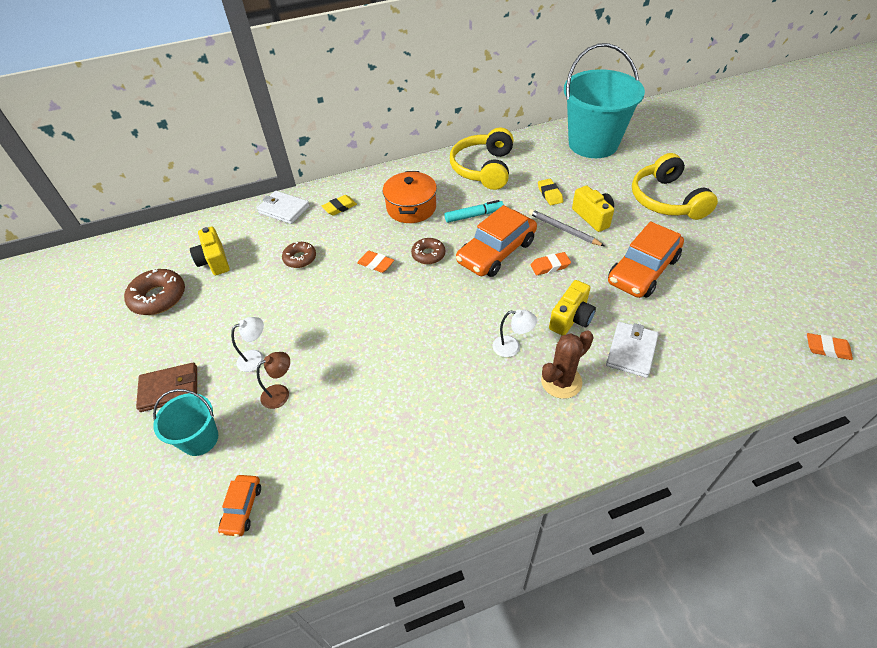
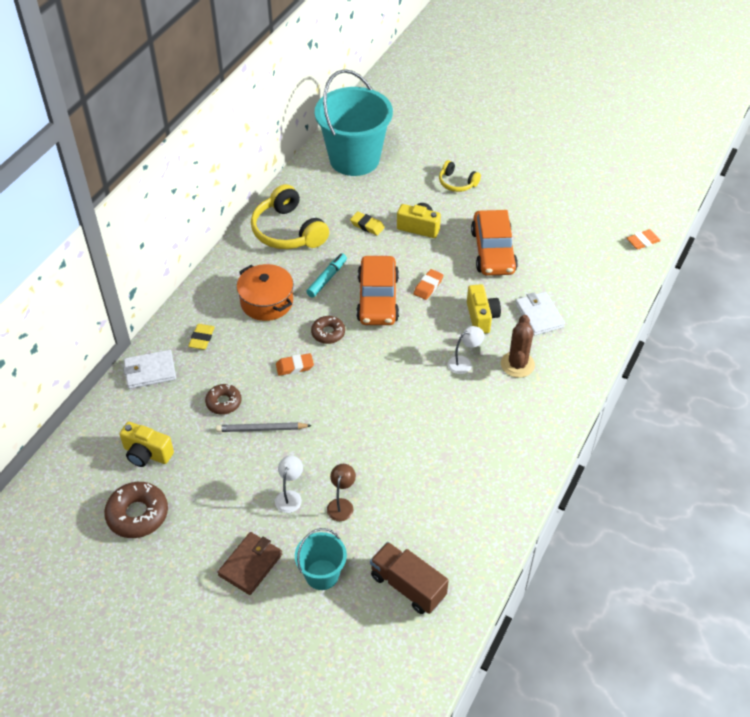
camera: 45 degrees left, 0 degrees up
orange car [218,475,261,537] -> brown truck [370,542,449,614]
grey pencil [529,209,604,246] -> grey pencil moved to [216,422,312,432]
yellow headphones [632,153,718,220] -> yellow headphones [439,160,481,192], size x0.54

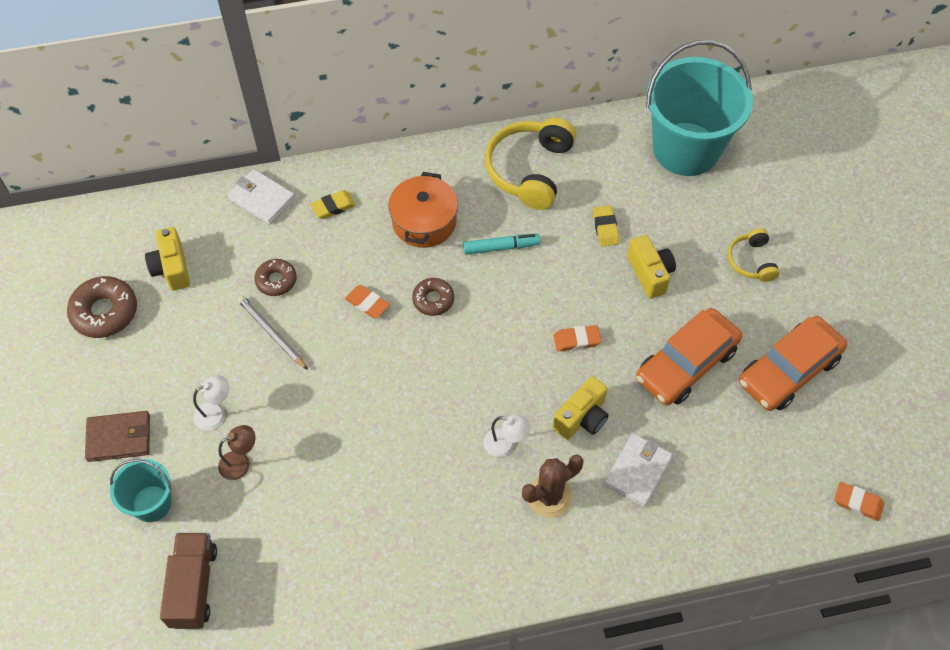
camera: 50 degrees right, 10 degrees up
orange car [356,256,399,325] -> orange car moved to [739,316,847,411]

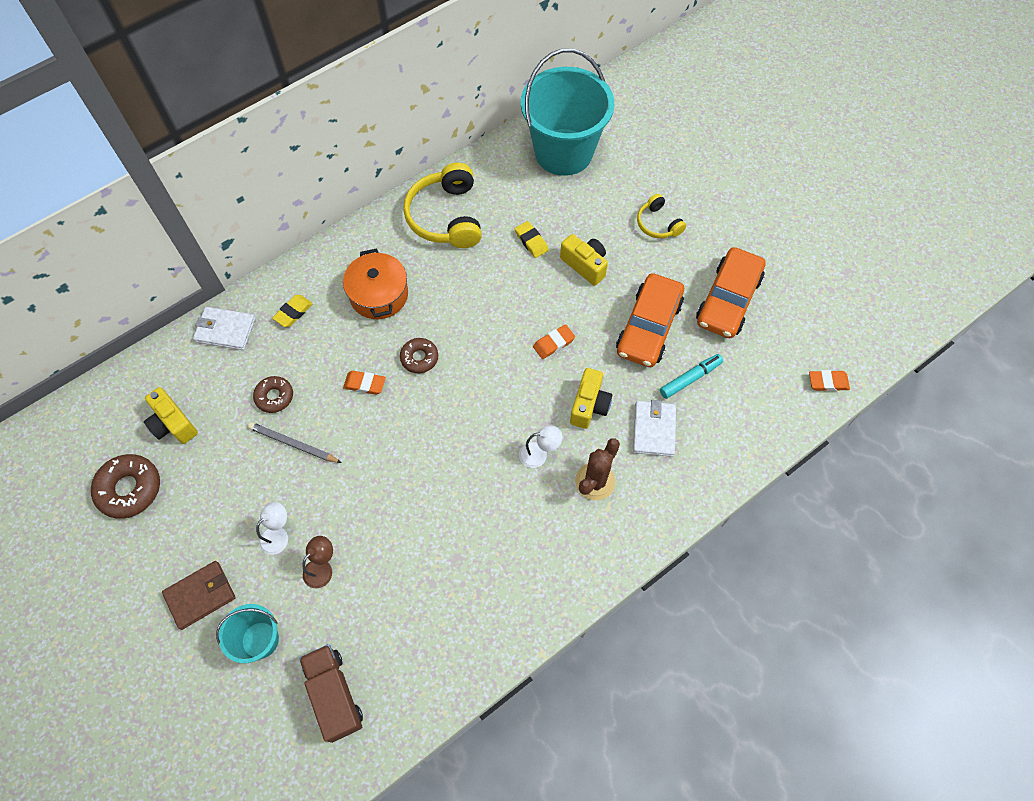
camera: 25 degrees left, 5 degrees up
turquoise marker [463,234,540,255] -> turquoise marker moved to [660,354,723,399]

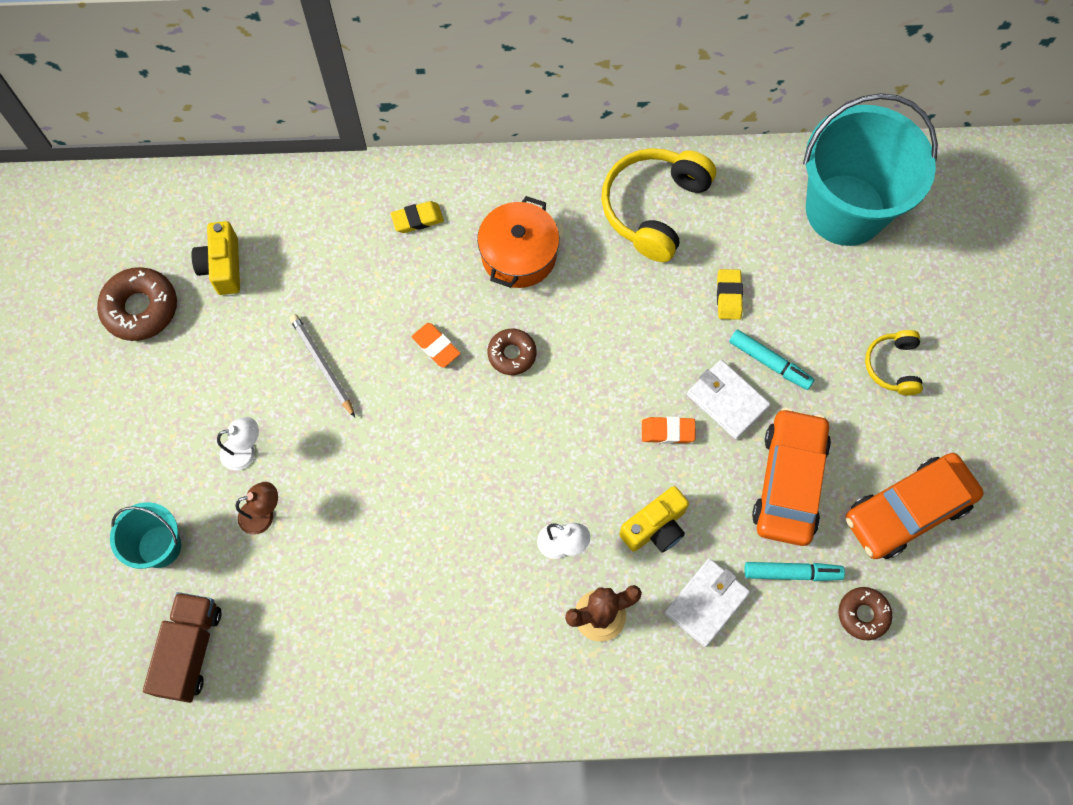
camera: 35 degrees right, 5 degrees up
brown wallet [162,561,236,630] -> none
white wallet [193,307,256,350] -> white wallet moved to [687,360,771,439]
brown donut [253,376,293,413] -> brown donut moved to [839,587,892,640]
yellow camera [560,234,608,286] -> turquoise marker [729,330,815,390]
orange car [616,273,684,367] -> orange car turned 135 degrees clockwise [752,408,831,546]
orange eraser [809,370,850,391] -> none

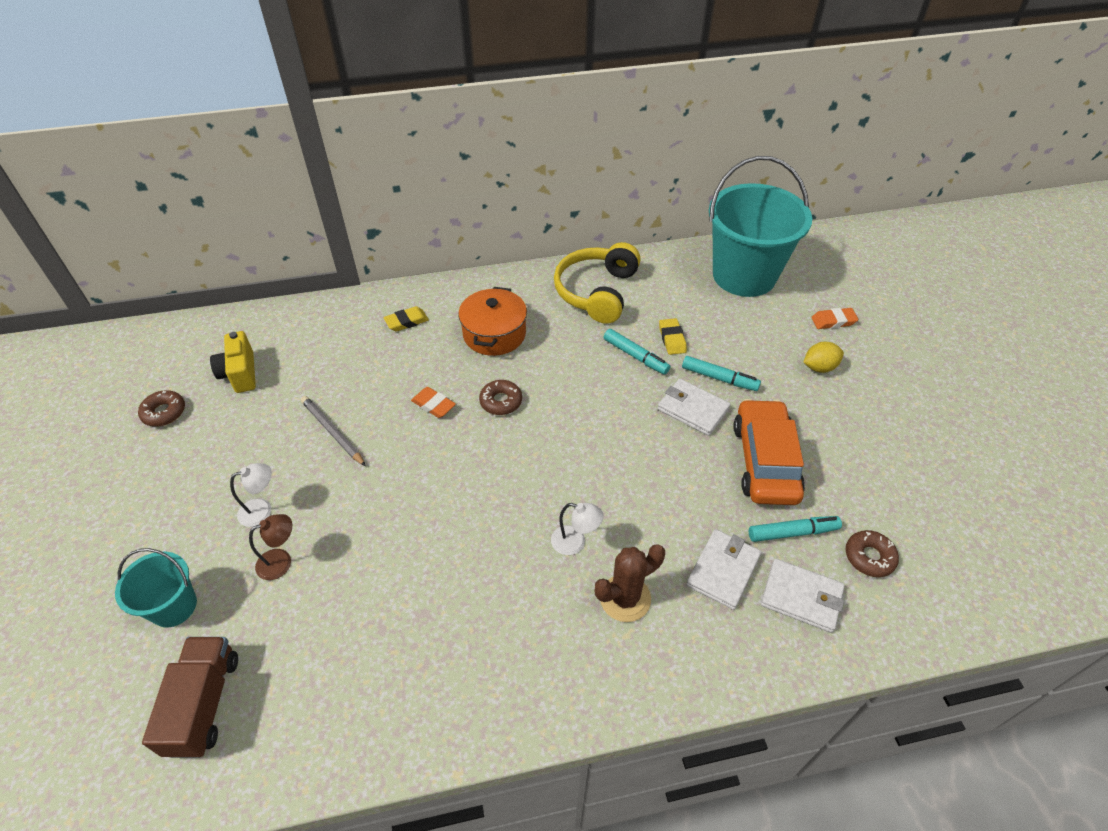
camera: 10 degrees left, 20 degrees down
brown donut [97,267,177,341] -> brown donut [138,390,185,426], size x0.62
yellow camera [619,486,689,553] -> none
orange eraser [642,416,695,444] -> orange eraser moved to [811,308,859,329]
orange car [845,453,984,559] -> none
yellow headphones [865,330,923,396] -> yellow lemon [803,342,844,373]
none -> turquoise marker [604,329,670,375]
none -> white wallet [761,559,845,633]

